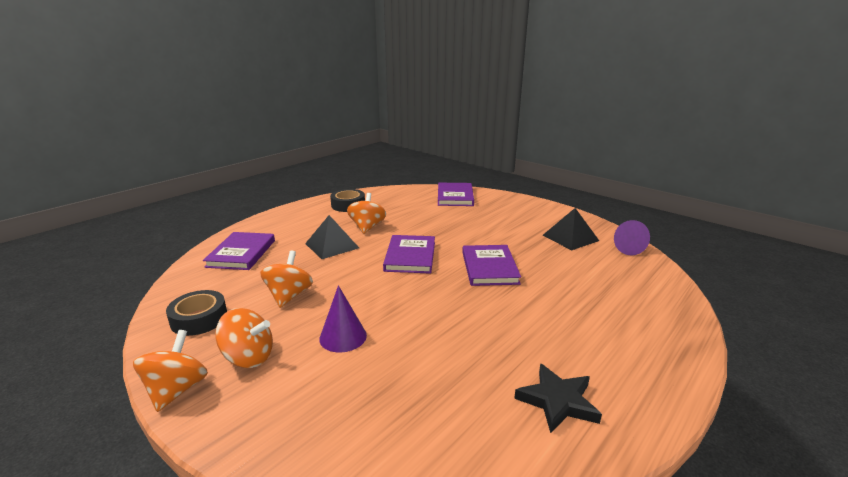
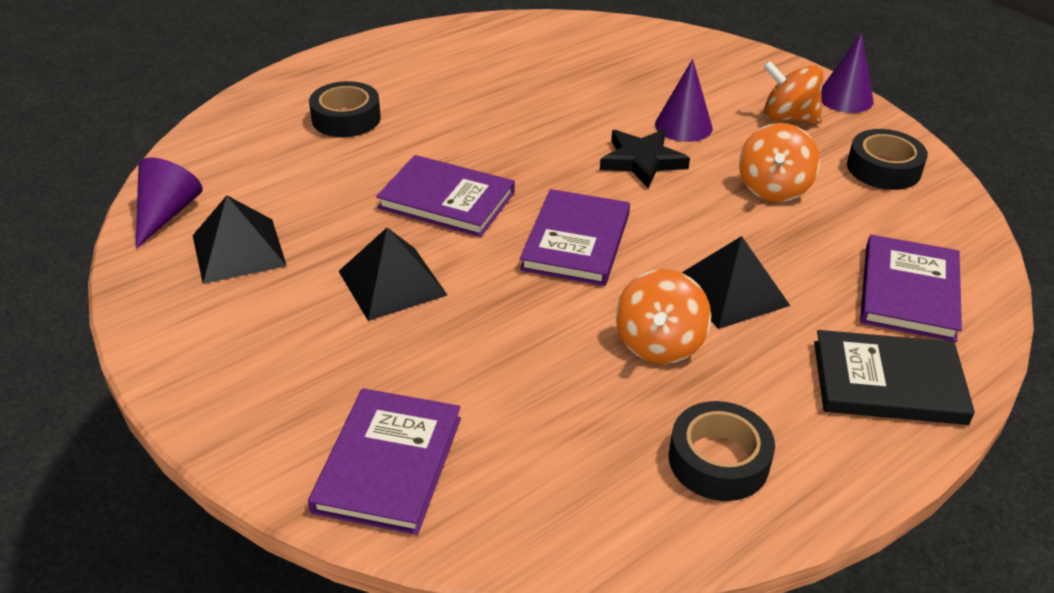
camera: 170 degrees left, 15 degrees up
orange spinning top [133,330,208,412] -> purple cone [822,33,874,113]
purple book [462,245,521,286] -> purple book turned 75 degrees counterclockwise [376,155,515,237]
black star [514,364,602,433] -> black star moved to [600,129,690,188]
none -> black tape [309,81,381,137]
none -> black pyramid [339,228,447,321]
none -> black book [814,330,975,425]

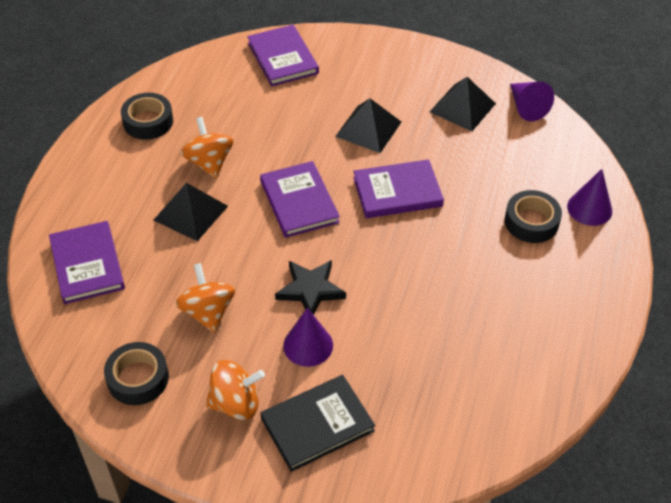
camera: 145 degrees right, 10 degrees up
black book [814,330,975,425] -> black book moved to [261,375,375,472]
purple cone [822,33,874,113] -> purple cone moved to [567,169,612,226]

